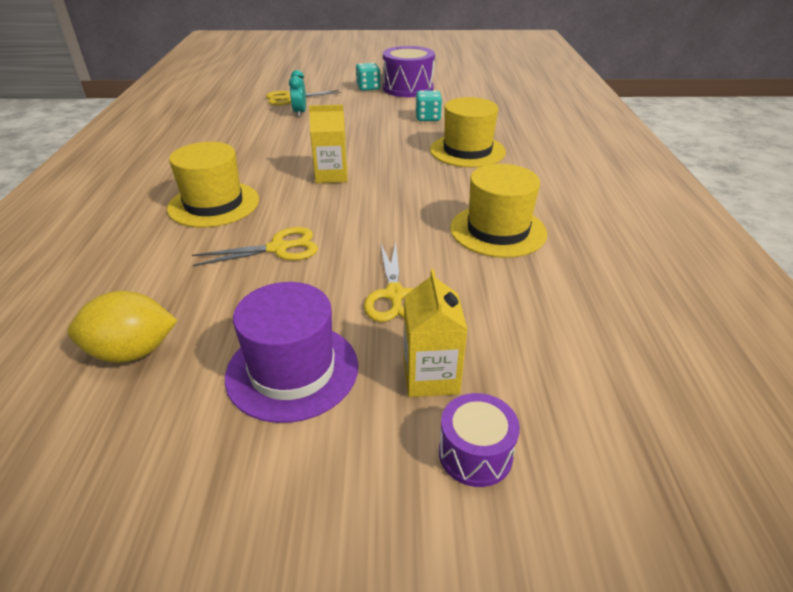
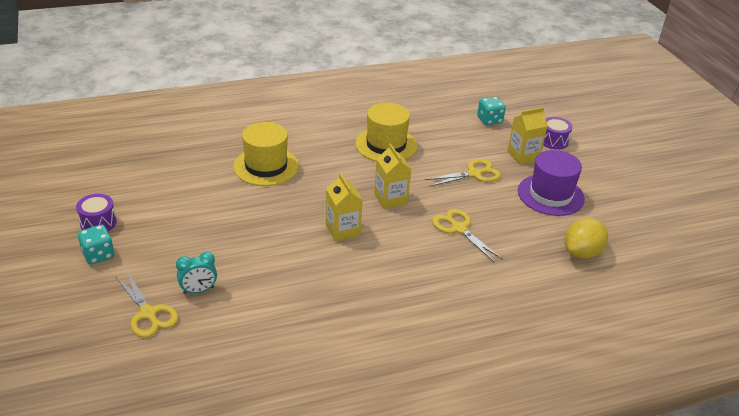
camera: 110 degrees left, 0 degrees up
yellow lemon [67,291,178,363] -> yellow lemon turned 75 degrees clockwise [565,218,608,259]
yellow hat [167,142,259,227] -> none
purple drum [383,46,435,97] -> purple drum [76,194,117,231], size x0.57
turquoise dice [415,90,442,121] -> turquoise dice moved to [477,97,506,125]
none -> yellow carton [374,143,411,209]

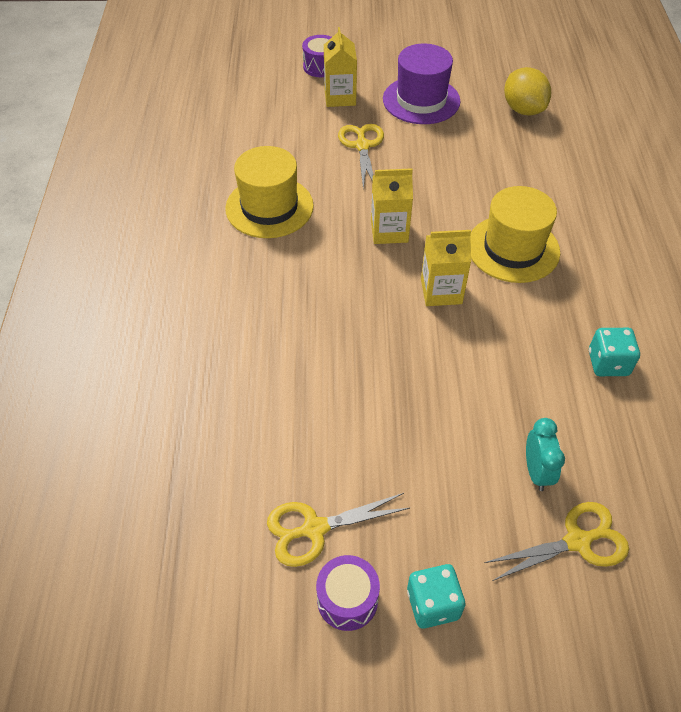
camera: 70 degrees left, 15 degrees up
yellow hat [233,122,299,186] -> yellow hat moved to [470,186,560,283]
yellow scissors [432,209,503,263] -> yellow scissors moved to [267,493,410,567]
turquoise dice [477,97,506,125] -> turquoise dice moved to [589,328,640,376]

